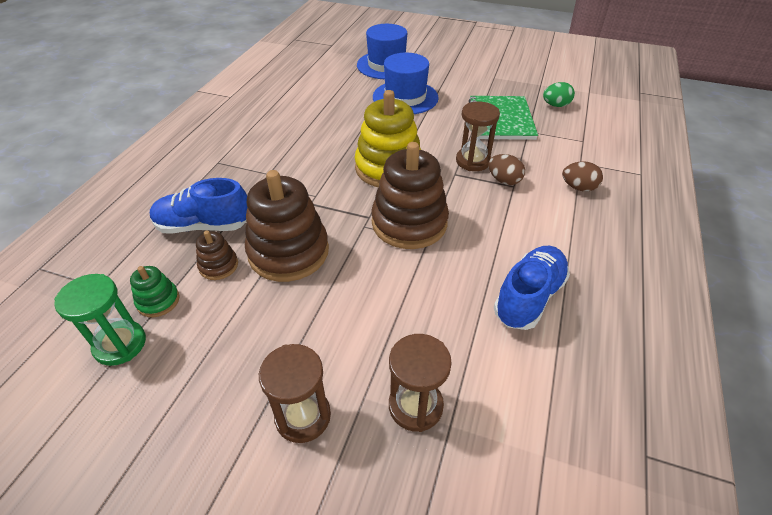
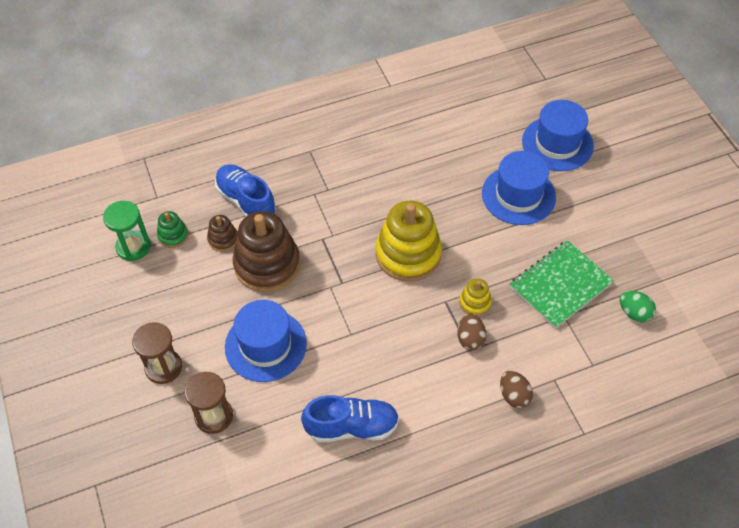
camera: 50 degrees right, 10 degrees up
brown stacking toy [372,142,449,249] -> none
brown hourglass [456,102,500,171] -> yellow stacking toy [459,278,492,316]
none -> blue hat [225,300,307,382]

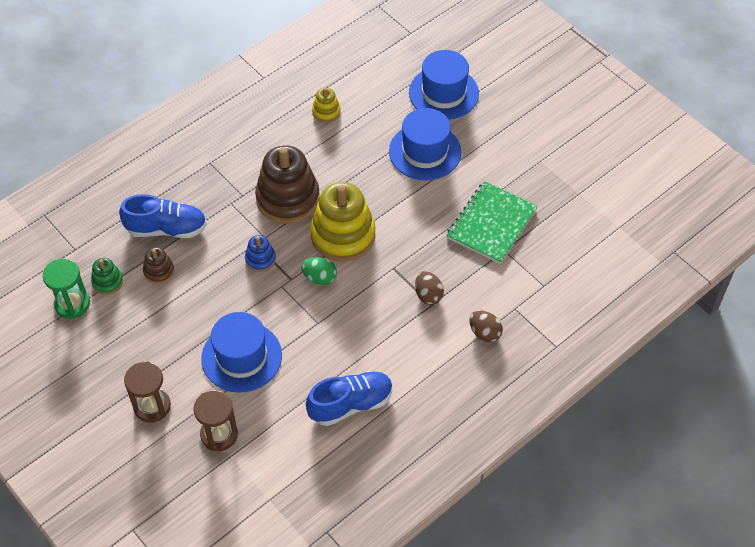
camera: 20 degrees left, 0 degrees up
blue shoe [215,164,276,217] -> blue shoe turned 150 degrees clockwise [119,194,207,238]
brown stacking toy [233,211,300,292] -> brown stacking toy moved to [255,145,320,224]
yellow stacking toy [459,278,492,316] -> yellow stacking toy moved to [312,88,341,123]
green egg [620,291,656,322] -> green egg moved to [301,257,337,285]
none -> blue stacking toy [245,235,276,272]

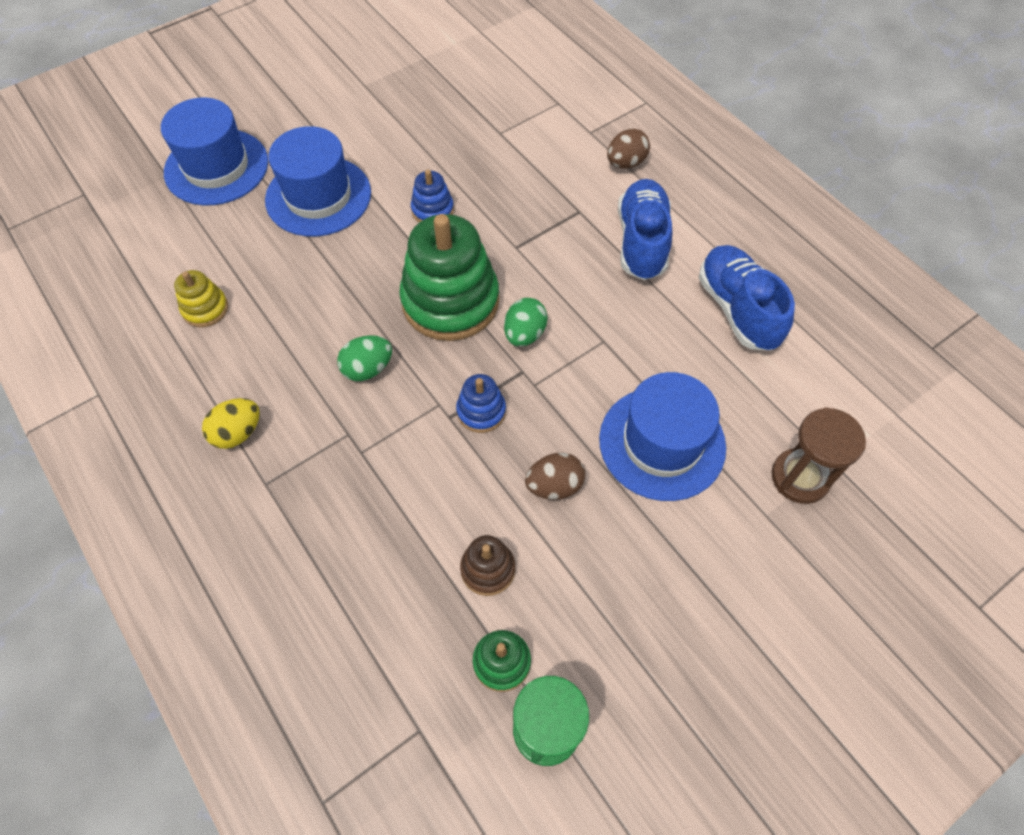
camera: 85 degrees left, 5 degrees up
blue shoe [119,194,207,238] -> blue shoe moved to [618,179,672,280]
brown hourglass [124,361,171,423] -> none
brown stacking toy [255,145,320,224] -> green egg [337,335,392,381]
yellow stacking toy [310,182,375,261] -> green stacking toy [399,214,499,341]
brown egg [415,271,444,305] -> brown egg moved to [525,453,585,500]
green notebook [446,181,538,264] -> none
none -> yellow egg [202,398,260,449]
none -> blue stacking toy [411,170,454,222]

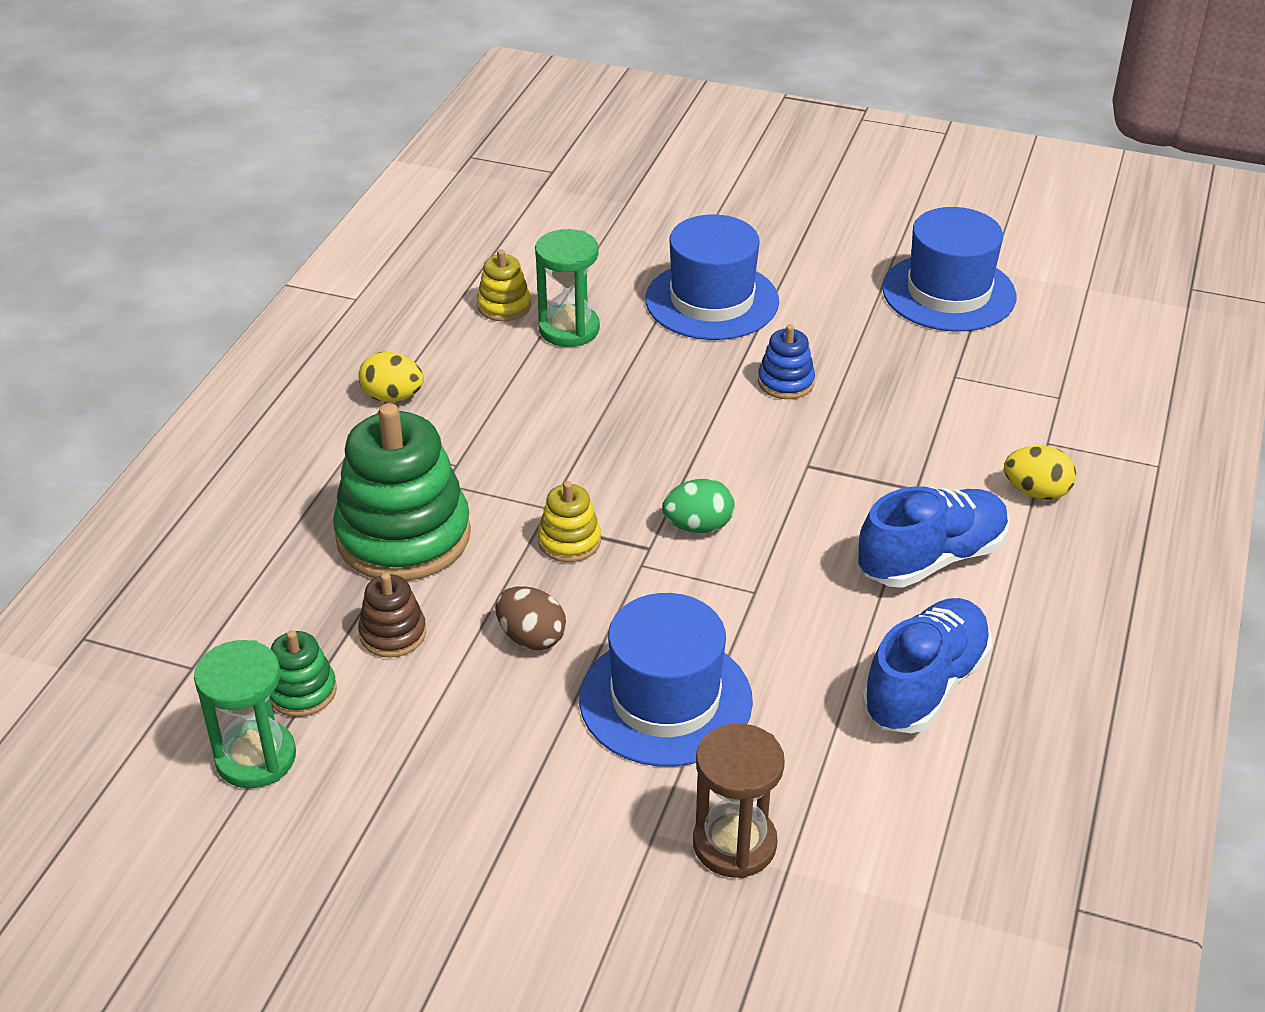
camera: 55 degrees right, 20 degrees down
blue hat [161,98,268,205] -> blue hat moved to [882,207,1016,331]
green egg [337,335,392,381] -> none
green stacking toy [399,214,499,341] -> green stacking toy moved to [333,403,471,581]
blue stacking toy [456,374,506,433] -> yellow stacking toy [538,481,601,562]
brown egg [607,128,650,169] -> yellow egg [1004,446,1076,500]
none -> green hourglass [535,229,600,347]

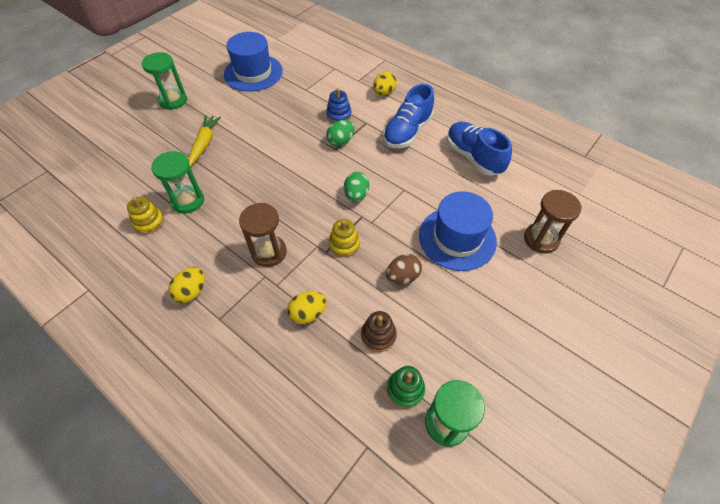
camera: 70 degrees left, 15 degrees up
green stacking toy [333,403,471,581] -> yellow egg [287,291,327,324]
blue hat [645,214,779,340] -> yellow carrot [188,115,221,166]
blue stacking toy [758,324,815,399] -> blue stacking toy moved to [326,88,352,123]
blue shoe [858,486,1009,588] -> blue shoe turned 135 degrees counterclockwise [383,84,434,148]
none -> green hourglass [142,52,187,110]
none -> brown hourglass [239,203,287,267]
none -> green egg [326,120,355,146]

